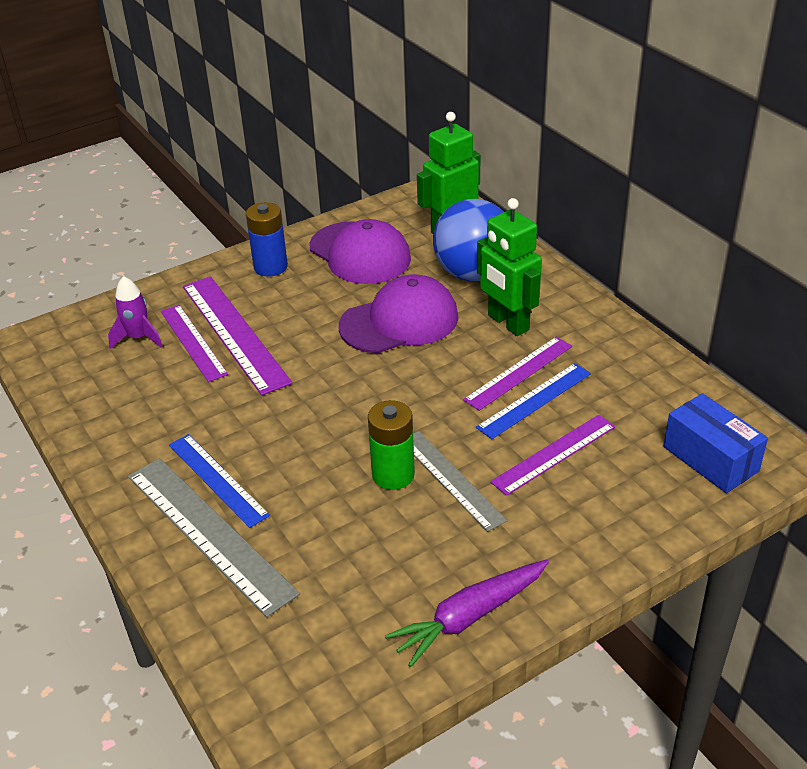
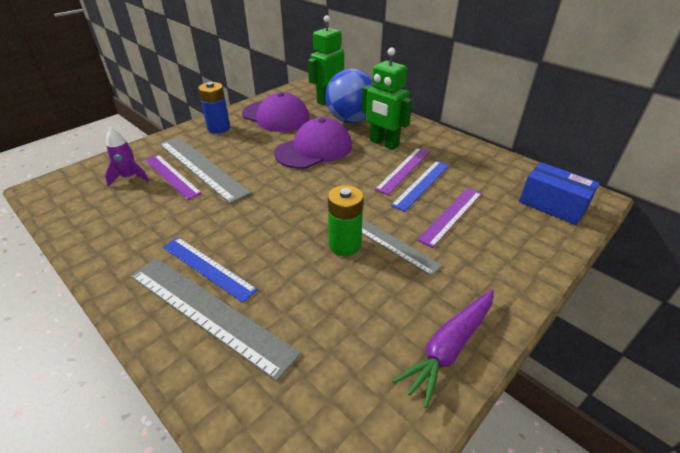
camera: 15 degrees left, 0 degrees up
purple ruler [183,276,292,395] -> grey ruler [159,137,251,204]

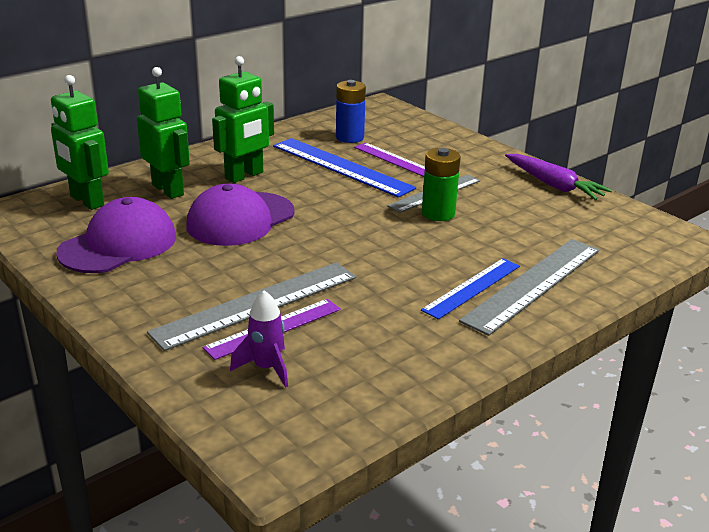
camera: 85 degrees left, 10 degrees down
blue battery [198,82,230,134] -> blue battery moved to [336,80,366,143]
purple cap [274,117,352,169] -> purple cap turned 105 degrees counterclockwise [186,184,295,246]
blue ball [325,69,373,123] -> green robot [137,67,190,199]
purple ruler [375,147,430,195] -> none
blue ruler [391,160,449,212] -> blue ruler [273,138,416,198], size x1.56
blue box [519,162,600,225] -> none

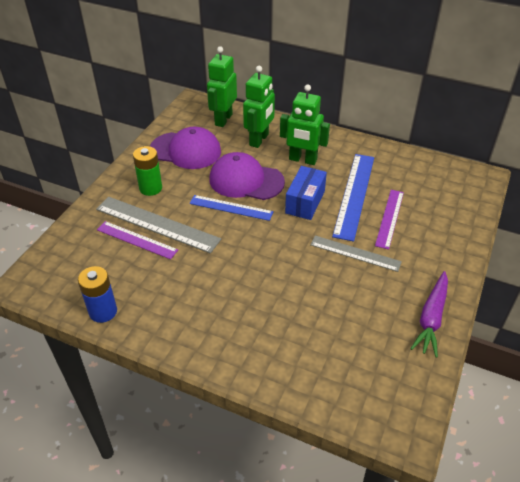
camera: 65 degrees right, 15 degrees up
purple rocket [230,290,288,388] -> none
blue battery [336,80,366,143] -> blue battery moved to [78,266,117,323]
blue ruler [421,258,520,320] -> blue ruler moved to [190,195,273,221]
green battery [422,148,461,221] -> green battery moved to [133,146,162,196]
grey ruler [459,239,600,336] -> none
none -> blue box [285,166,327,220]

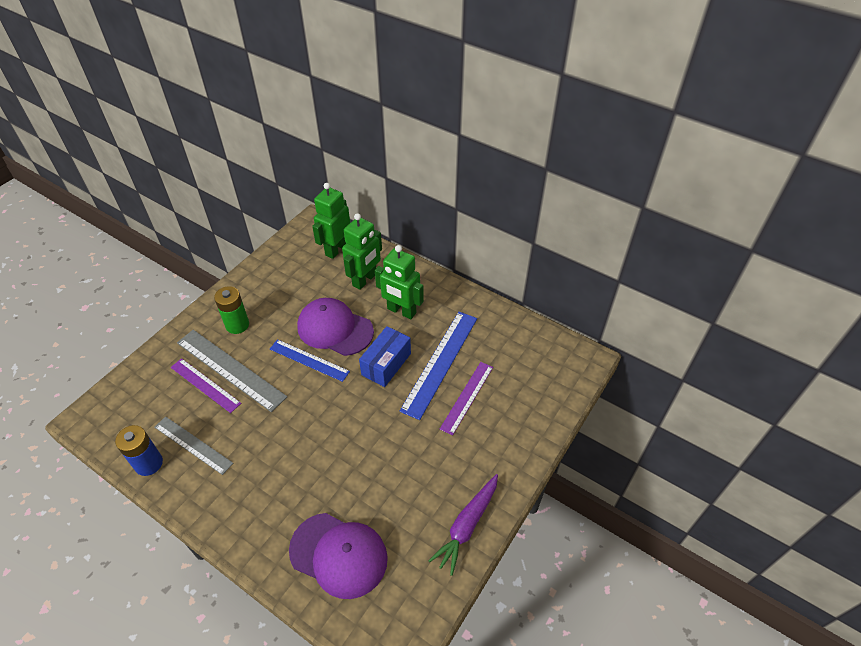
camera: 10 degrees right, 5 degrees up
purple cap [150,127,221,169] -> purple cap moved to [289,513,388,599]
grey ruler [310,235,402,272] -> grey ruler moved to [155,416,233,475]

